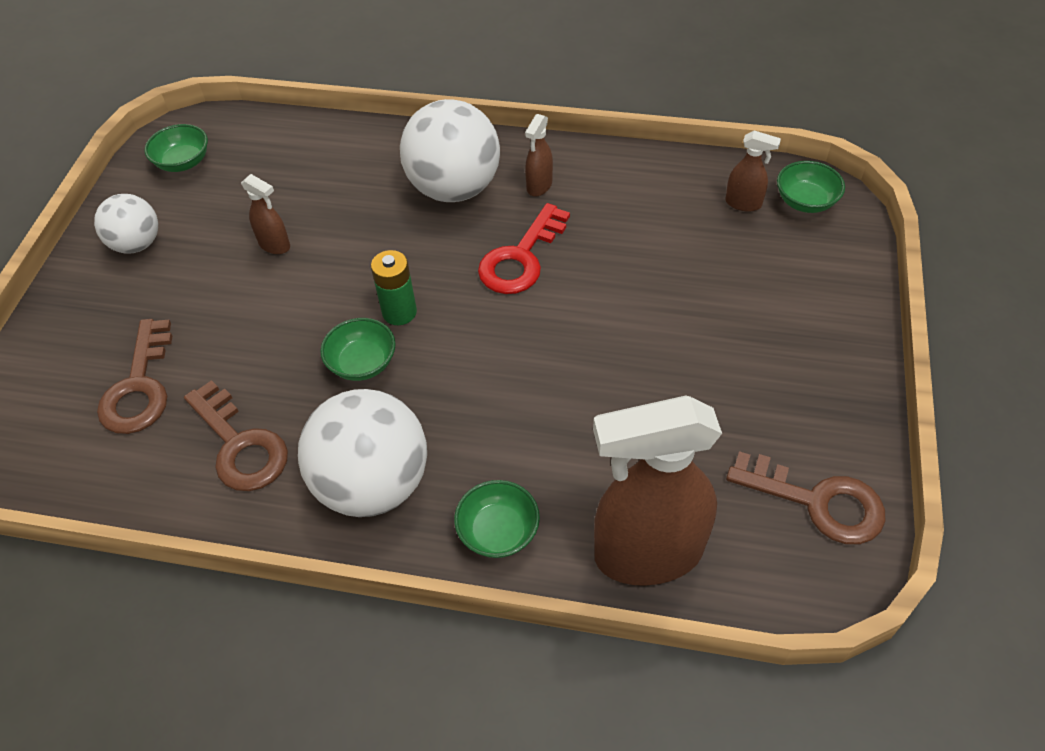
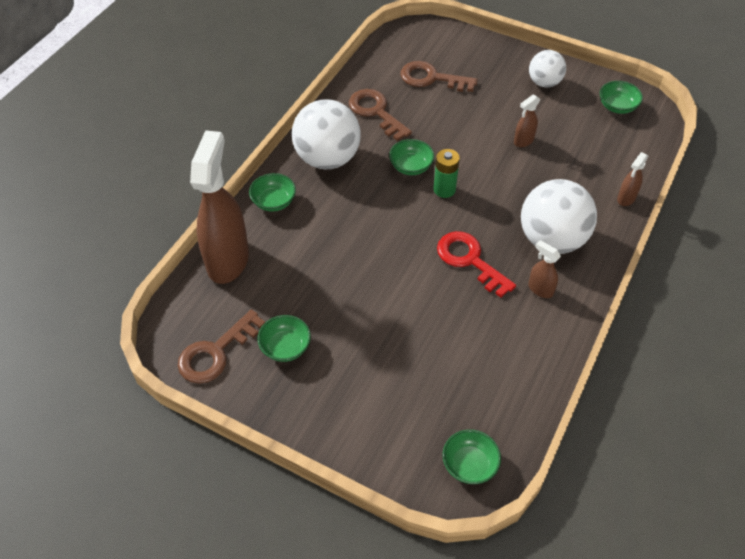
camera: 105 degrees right, 0 degrees up
brown key [184,380,288,491] -> brown key turned 75 degrees clockwise [349,89,412,141]
brown spray bottle [725,131,781,212] -> brown spray bottle moved to [617,152,648,206]
none -> green bowl [257,315,311,362]

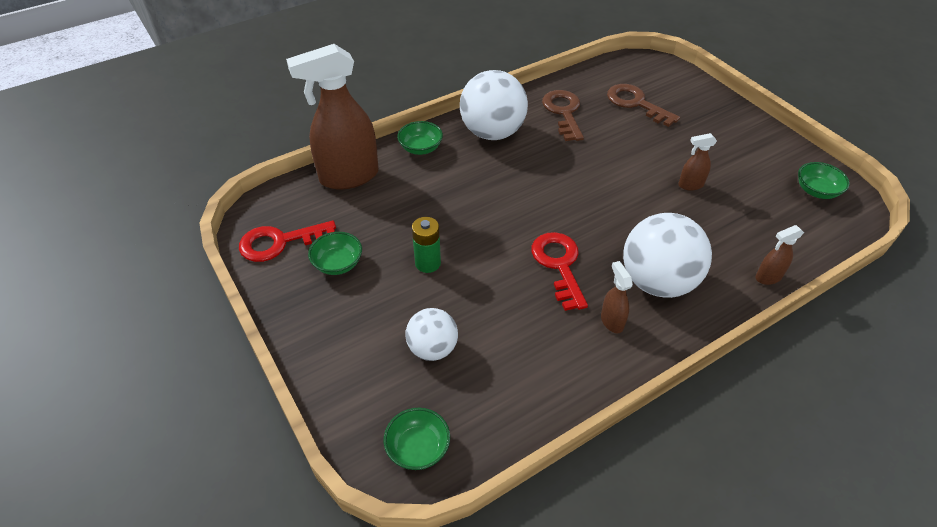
camera: 30 degrees right, 5 degrees down
brown key [178,309,265,384] -> red key [239,221,336,262]
brown spray bottle [190,130,249,284] -> brown spray bottle turned 150 degrees counterclockwise [286,44,379,189]
green bowl [389,139,434,175] -> none
green battery [433,149,460,198] -> green battery moved to [412,217,441,273]
white ball [529,50,566,87] -> white ball moved to [406,308,458,361]

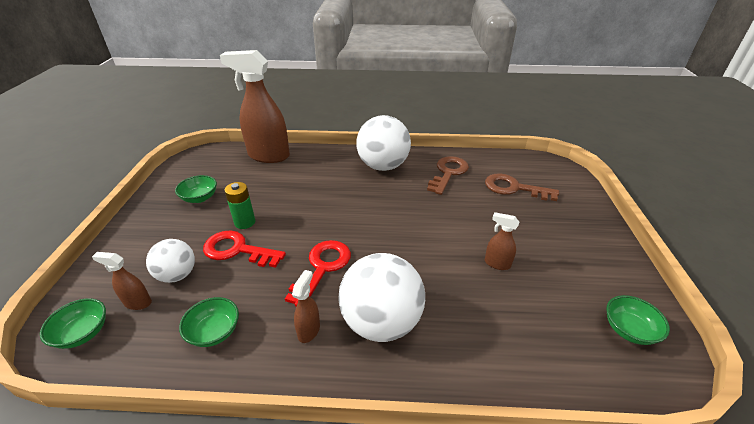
camera: 35 degrees right, 10 degrees down
red key [239,221,336,262] -> red key moved to [203,230,286,268]
green bowl [397,121,443,155] -> green bowl moved to [179,297,239,347]
brown key [607,84,680,127] -> brown key turned 60 degrees counterclockwise [485,174,559,201]
brown spray bottle [756,225,804,285] -> brown spray bottle moved to [92,252,152,310]

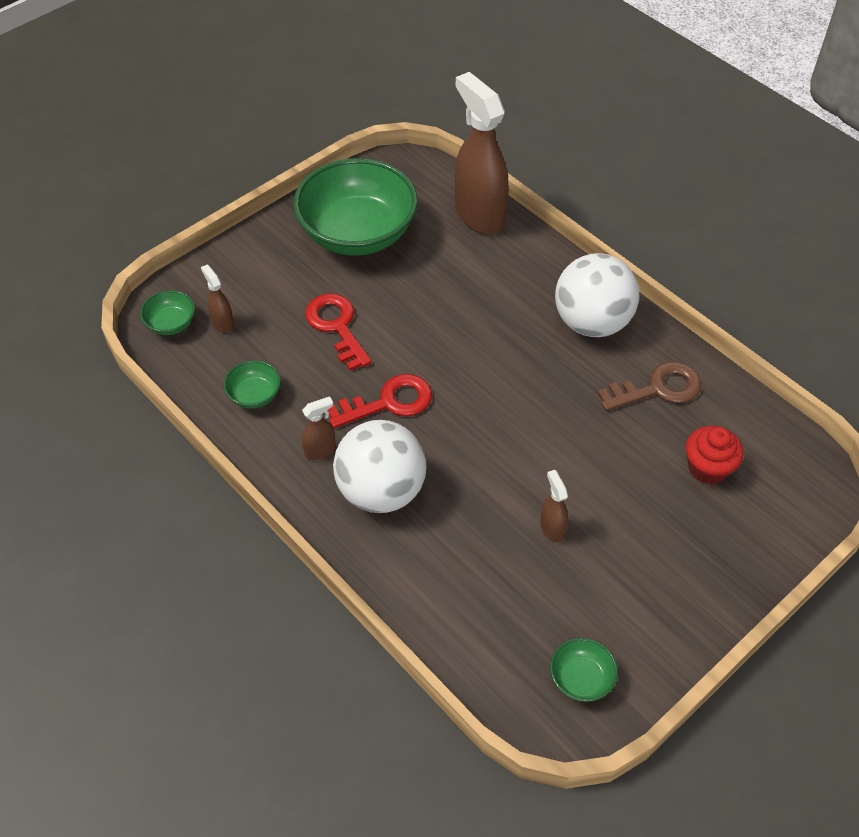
camera: 45 degrees right, 15 degrees up
white ball [146,239,195,283] -> none
green bowl [175,175,217,203] -> green bowl [293,158,418,256], size x2.38
green battery [224,182,255,229] -> none
brown key [485,174,559,201] -> red cupcake [686,426,744,484]

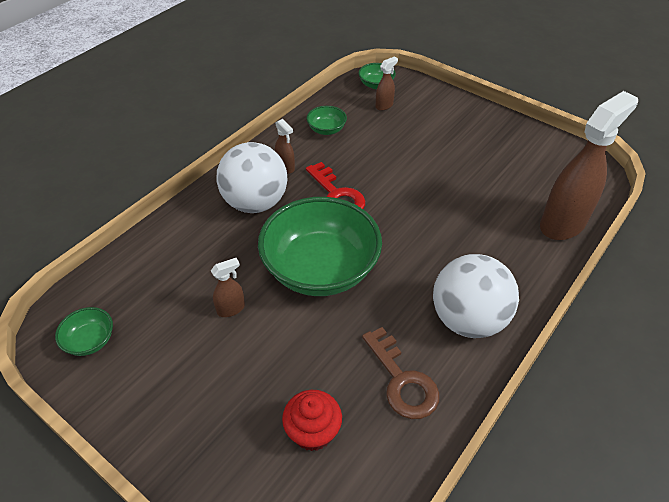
camera: 80 degrees right, 5 degrees down
green bowl [293,158,418,256] -> green bowl moved to [258,197,382,296]
red key [305,294,372,371] -> none

